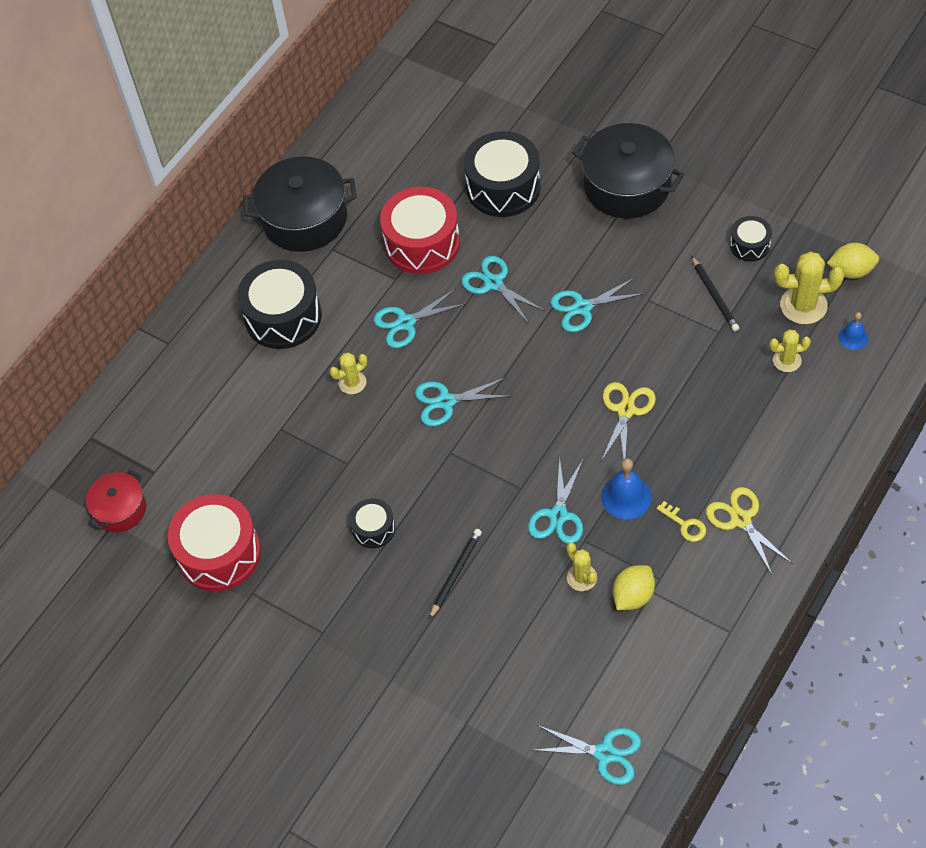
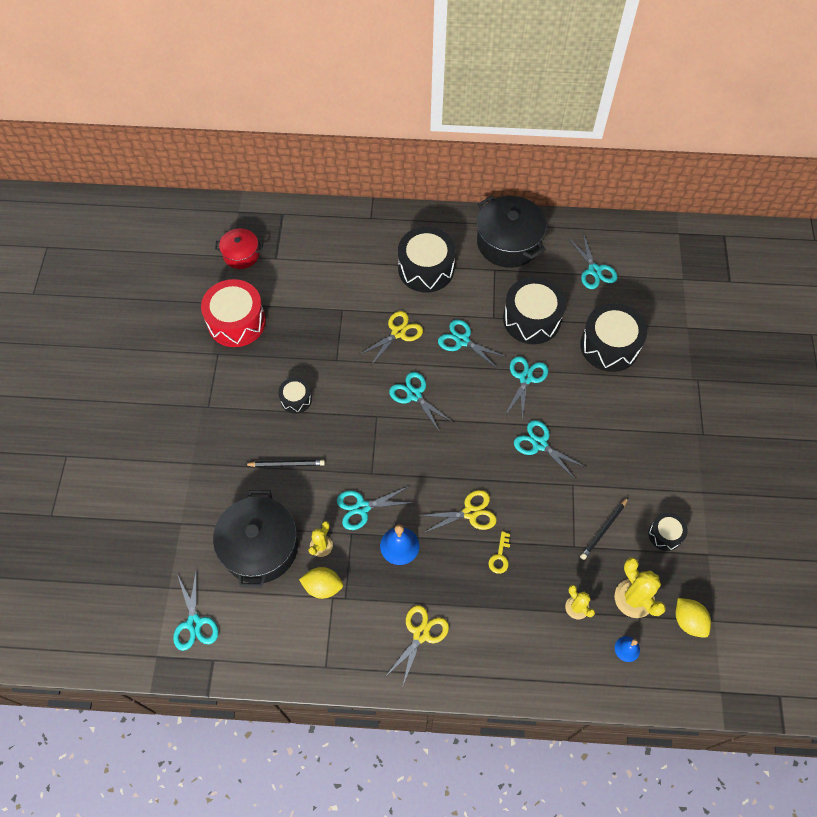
camera: 55 degrees right, 5 degrees up
yellow cactus [330,352,367,394] -> yellow scissors [359,311,423,365]
red drum [380,187,460,274] -> black drum [503,277,566,344]
black pot [572,123,684,218] -> black pot moved to [213,490,298,588]
yellow key [656,501,706,542] -> yellow key moved to [488,531,510,574]
none -> turquoise scissors [569,233,618,289]

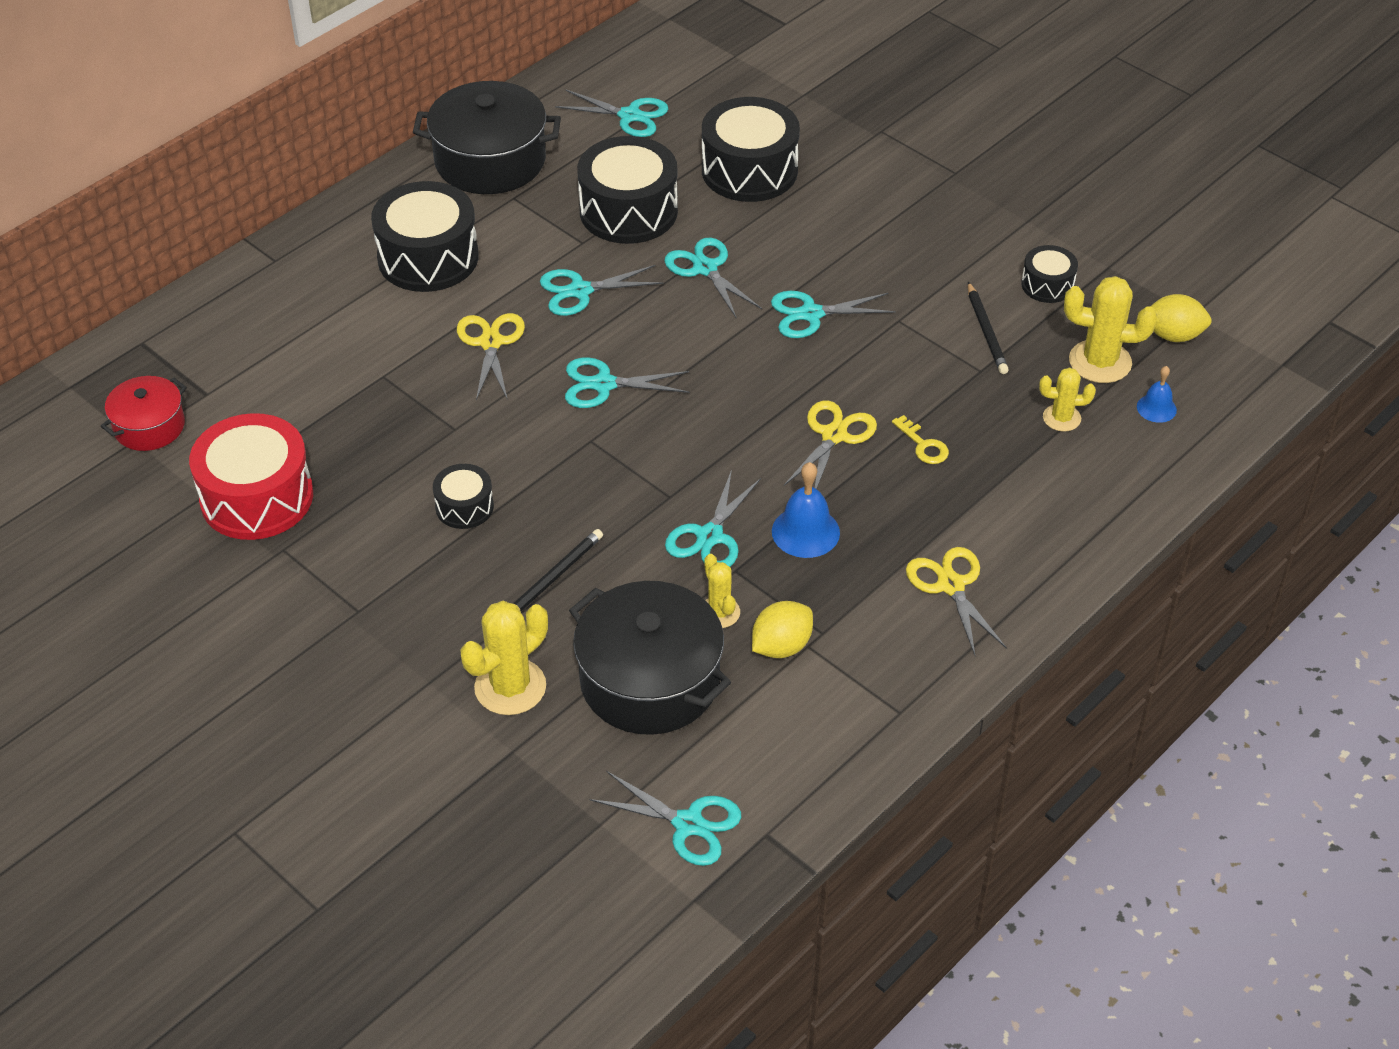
camera: 50 degrees left, 15 degrees down
none -> yellow cactus [460,601,548,715]

